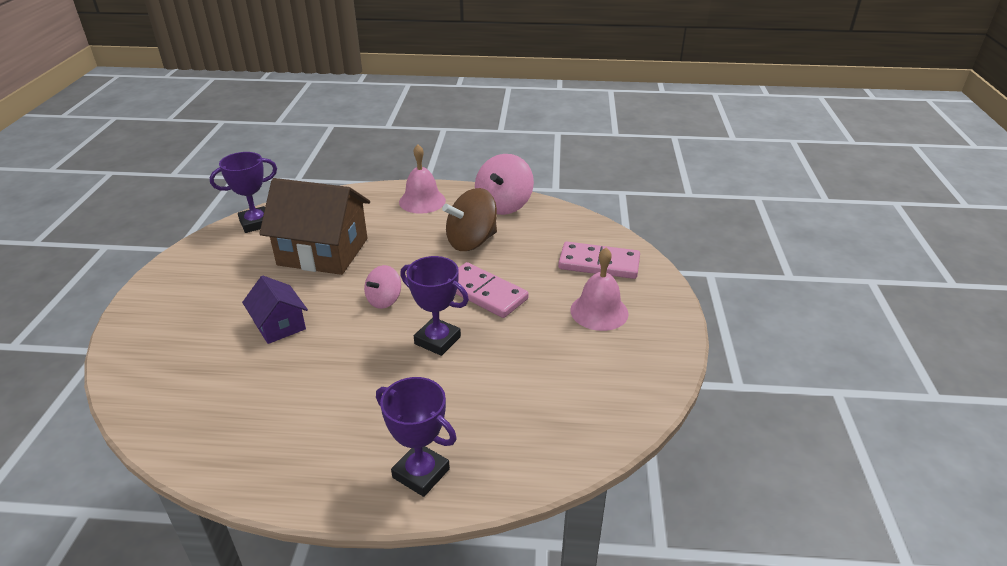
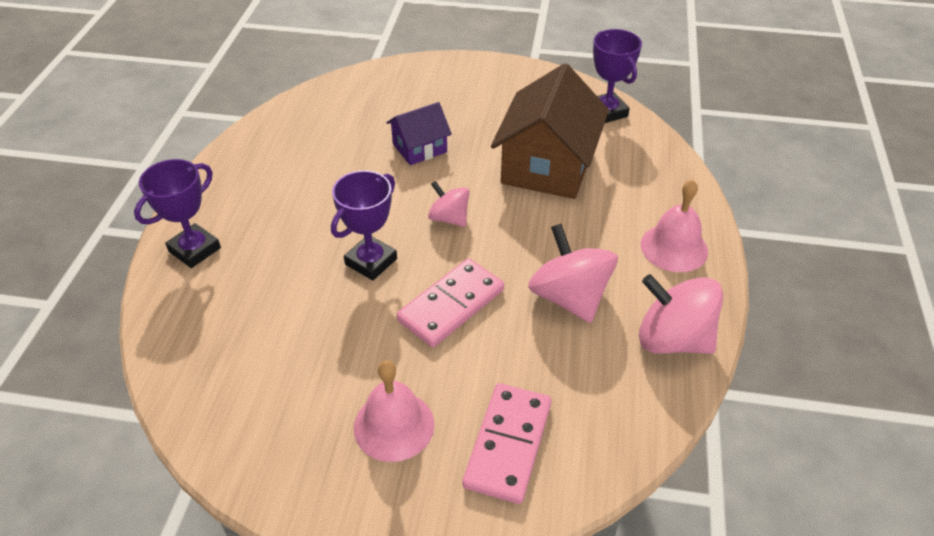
camera: 95 degrees right, 10 degrees up
brown spinning top [442,188,497,251] -> pink spinning top [528,224,618,323]

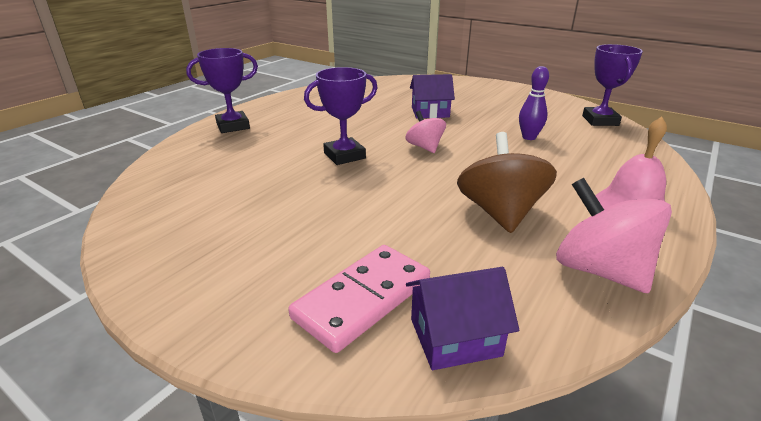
camera: 25 degrees right, 15 degrees down
pink bell [354,360,435,462] -> none
pink domino [397,258,504,347] -> none
brown house [491,63,609,199] -> purple bowling pin [519,66,549,140]
pink spinning top [528,224,618,323] -> brown spinning top [457,132,557,233]
none -> purple house [406,267,519,370]

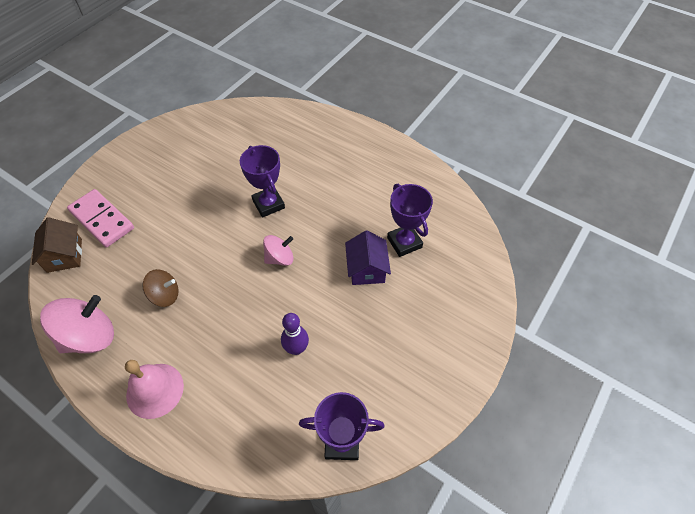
camera: 90 degrees right, 25 degrees up
purple trophy [186,48,258,133] -> purple trophy moved to [387,184,433,257]
purple house [406,267,519,370] -> brown house [32,217,82,273]
brown spinning top [457,132,557,233] -> brown spinning top [142,269,179,307], size x0.59

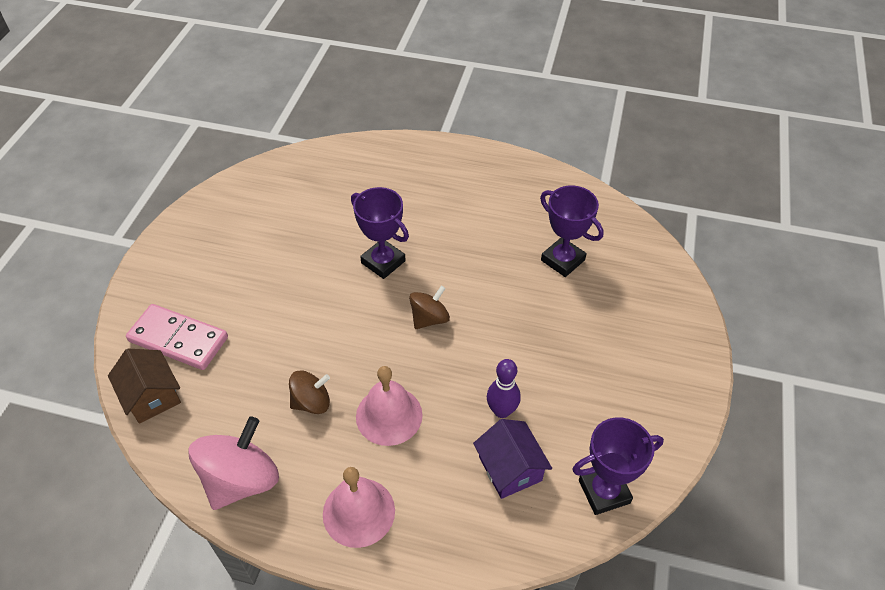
camera: 20 degrees left, 5 degrees down
pink spinning top [263,235,293,266] -> brown spinning top [409,285,450,329]
purple house [345,231,391,285] -> purple house moved to [473,419,552,499]
none -> pink bell [356,366,423,446]

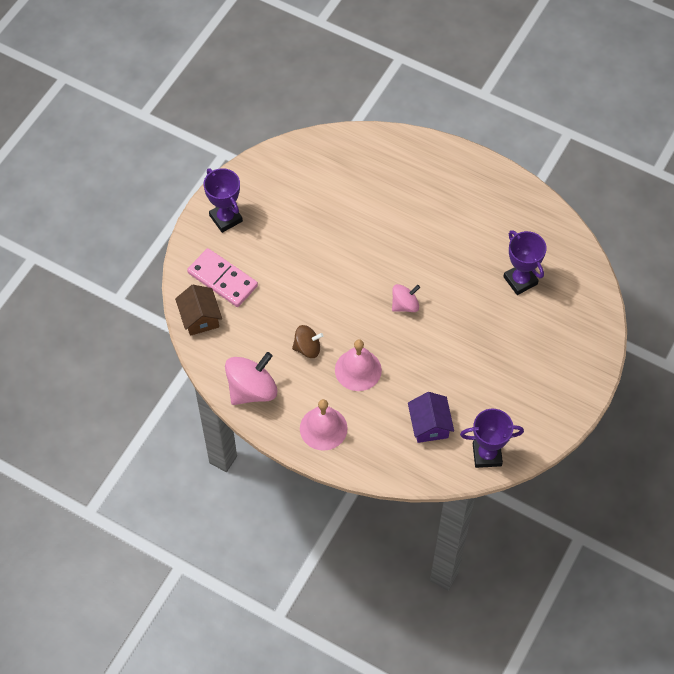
camera: 15 degrees right, 10 degrees up
purple trophy [351,187,409,279] -> purple trophy moved to [203,168,243,233]
brown spinning top [409,285,450,329] -> pink spinning top [392,284,420,312]
purple bowling pin [487,359,521,418] -> none

